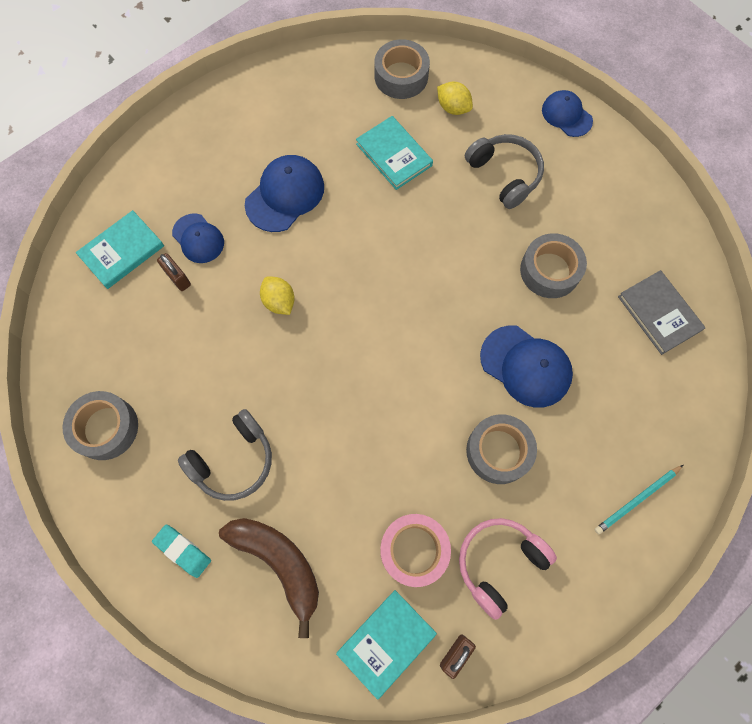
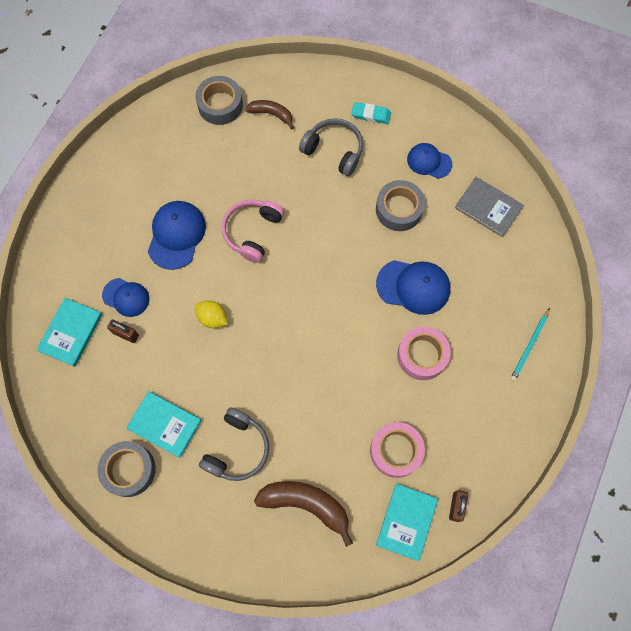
camera: 25 degrees left, 0 degrees up
turquoise eraser [152,525,211,578] -> turquoise eraser moved to [351,102,391,124]
turquoise book [356,116,433,190] -> turquoise book moved to [126,391,201,458]
yellow lemon [437,82,473,115] -> brown banana [246,100,294,130]
pink headphones [459,518,557,620] -> pink headphones moved to [222,200,284,263]
grey tape [466,414,537,484] -> pink tape [397,326,451,380]
blue cap [542,90,593,137] -> blue cap moved to [407,143,452,179]

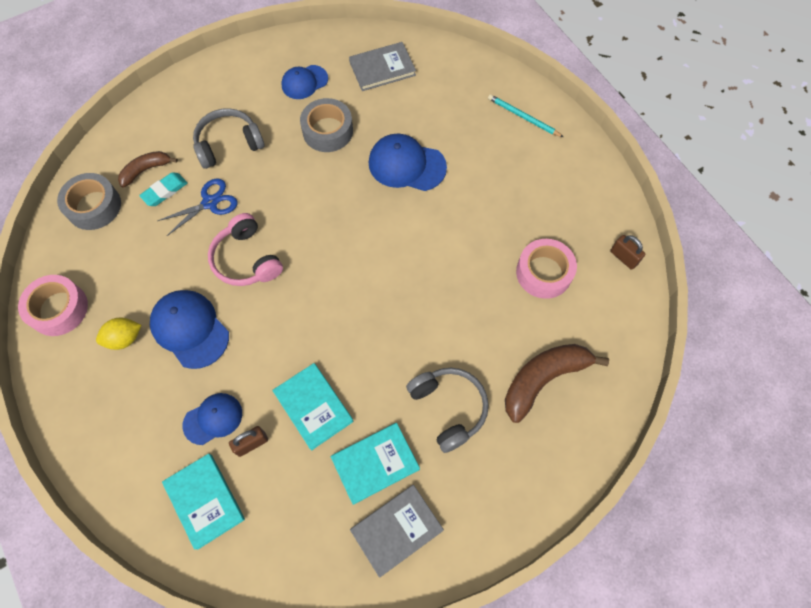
camera: 55 degrees left, 5 degrees down
grey tape [97,441,156,497] -> grey book [350,485,444,578]
yellow lemon [195,300,228,328] -> yellow lemon moved to [96,318,141,350]
turquoise eraser [351,102,391,124] -> turquoise eraser moved to [139,172,187,206]
blue cap [376,260,450,315] -> blue cap turned 120 degrees counterclockwise [369,134,447,191]
turquoise book [376,484,438,561] -> turquoise book moved to [272,363,353,451]
pink tape [397,326,451,380] -> pink tape moved to [18,275,88,336]
turquoise pencil [510,308,550,381] -> turquoise pencil turned 150 degrees clockwise [488,94,563,137]
none -> blue scissors [157,179,237,236]

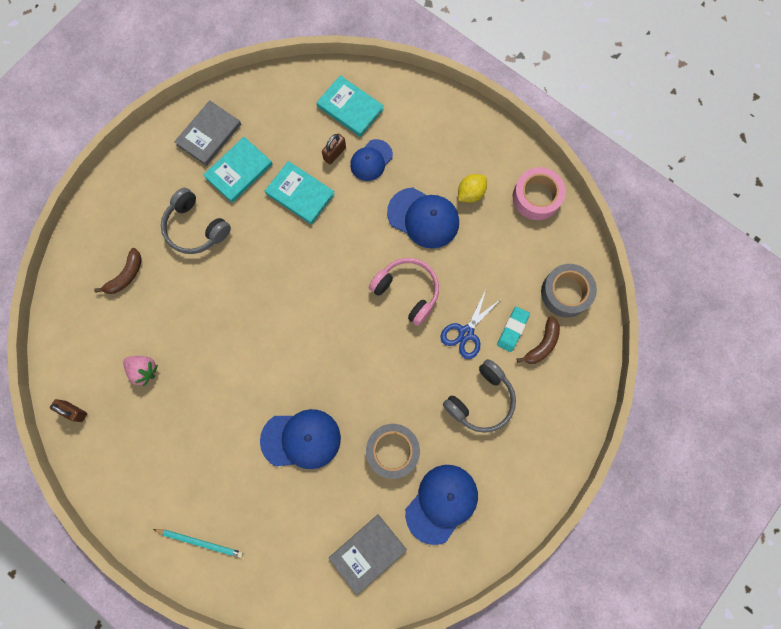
camera: 160 degrees right, 10 degrees up
blue cap [281,65,328,99] -> blue cap [405,465,478,545], size x1.54
brown banana [505,344,609,423] -> brown banana [94,248,142,294], size x0.59
pink tape [516,239,577,299] -> pink strawberry [123,356,158,386]

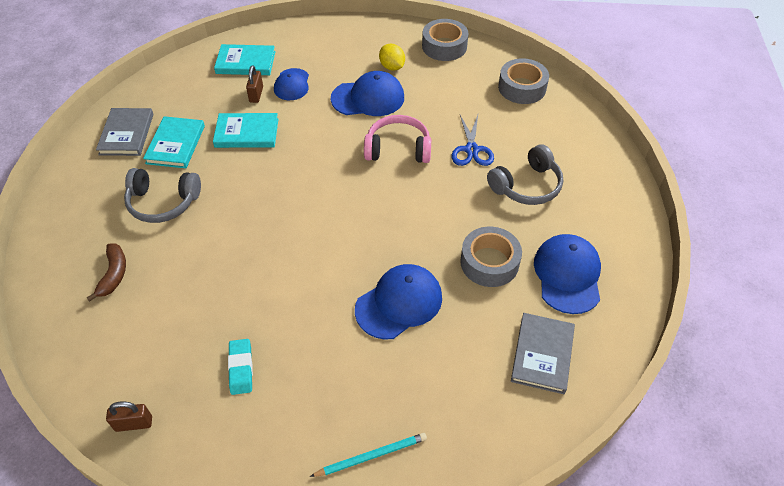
camera: 35 degrees left, 25 degrees down
pink strawberry [123,356,158,386] -> none
grey headphones [443,359,516,433] -> grey headphones turned 45 degrees clockwise [487,144,563,205]
yellow lemon [458,174,487,203] -> yellow lemon turned 45 degrees counterclockwise [379,44,405,71]
turquoise eraser [497,307,530,352] -> turquoise eraser moved to [228,339,253,395]
pink tape [513,167,566,220] -> grey tape [422,19,469,61]
brown banana [517,316,560,364] -> none

